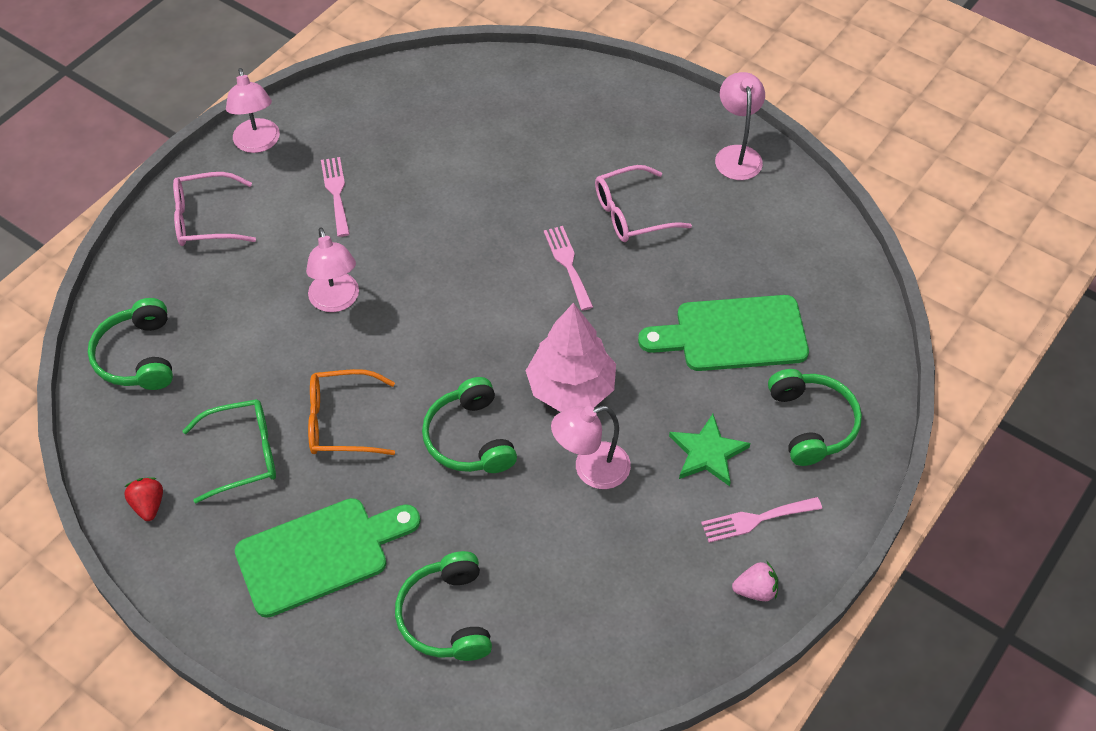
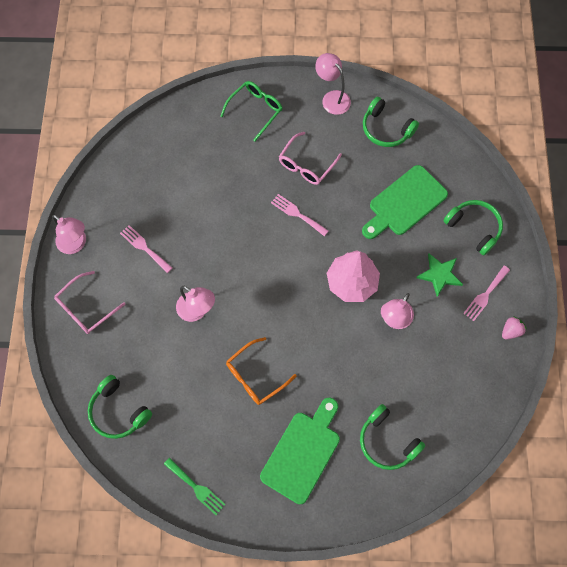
camera: 35 degrees left, 15 degrees up
red strawberry [124,477,163,521] -> green fork [164,458,226,515]
green glasses [182,399,276,504] -> green glasses moved to [220,81,283,141]
green headphones [422,377,517,473] -> green headphones moved to [363,97,419,147]

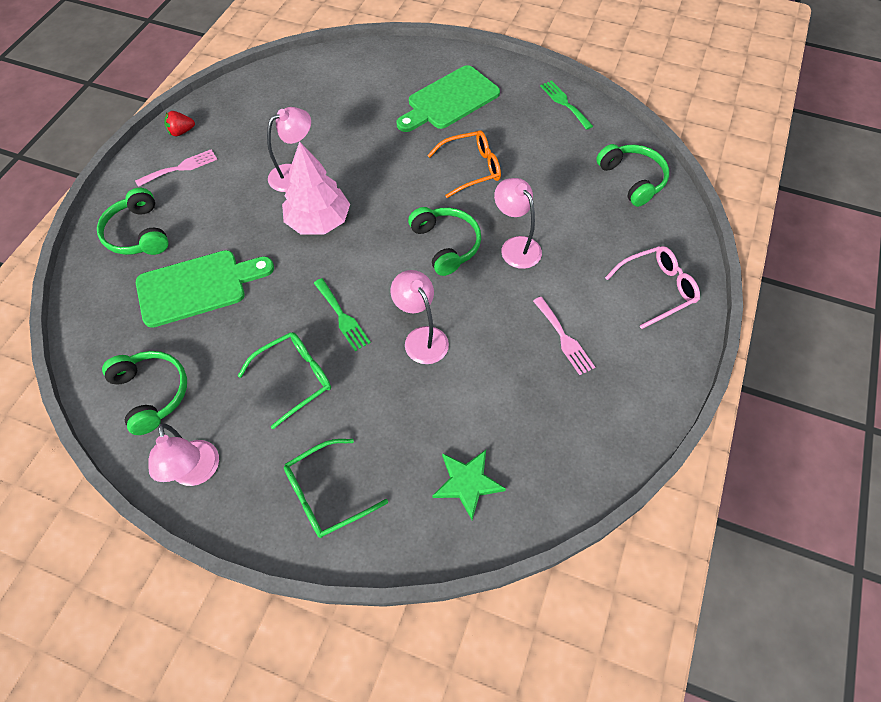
camera: 160 degrees left, 10 degrees down
pink lamp [52,215,86,254] -> pink lamp moved to [390,270,449,364]
pink fork [271,194,328,236] -> green fork [314,278,371,351]
pink glasses [279,132,342,185] -> green glasses [238,332,331,429]
green headphones [360,404,425,470] -> green headphones moved to [408,207,481,276]
green star [416,254,463,297] -> green star moved to [432,450,506,520]
pink strawberry [502,316,527,340] -> red strawberry [164,111,195,136]

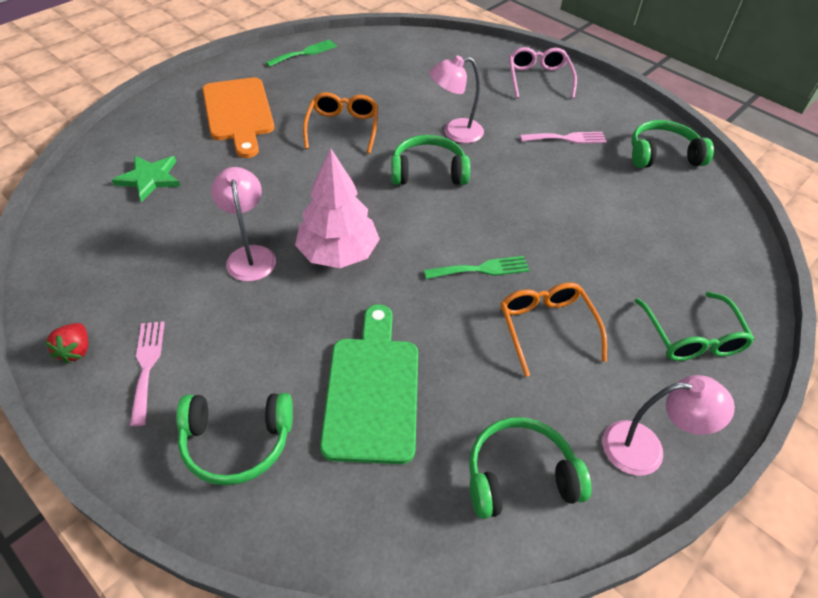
camera: 70 degrees left, 10 degrees down
green glasses [238,332,331,429] -> orange glasses [500,282,607,377]
pink lamp [390,270,449,364] -> none
green cutting board [396,65,500,132] -> orange cutting board [202,77,274,158]
green star [432,450,506,520] -> green star moved to [112,156,181,202]
green fork [540,81,593,130] -> green fork turned 150 degrees clockwise [266,39,337,67]
green headphones [596,144,669,207] -> green headphones moved to [631,120,714,168]

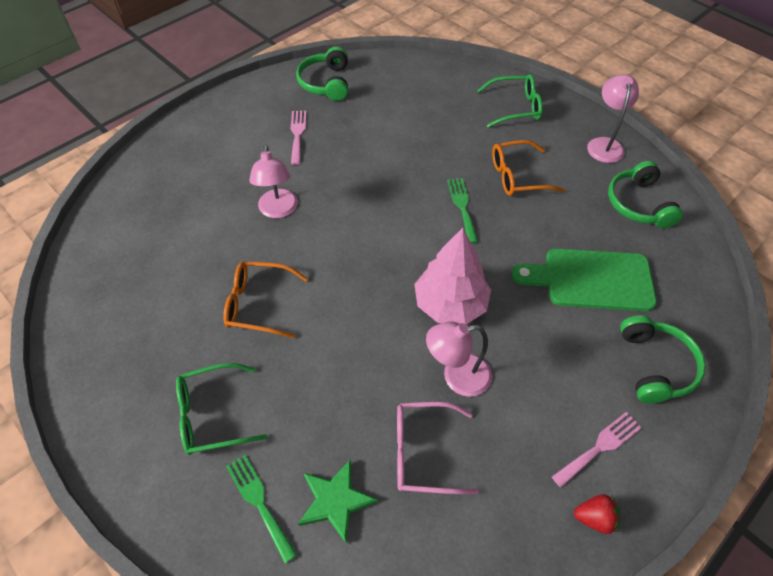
camera: 85 degrees left, 5 degrees up
pink fork [130,321,165,426] -> pink fork turned 150 degrees clockwise [552,412,642,488]
orange cutting board [202,77,274,158] -> green glasses [176,363,268,455]
green fork [266,39,337,67] -> green fork moved to [226,454,297,563]
green headphones [391,135,470,185] -> none
pink glasses [509,47,577,99] -> pink glasses moved to [397,402,479,494]

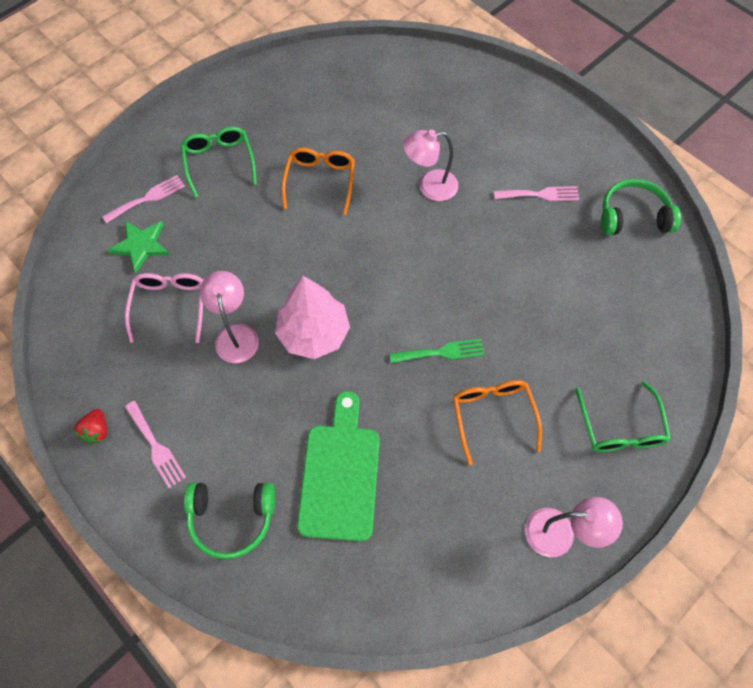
camera: 90 degrees right, 10 degrees up
green fork [226,454,297,563] -> pink fork [102,175,185,223]
green headphones [608,161,683,228] -> none

